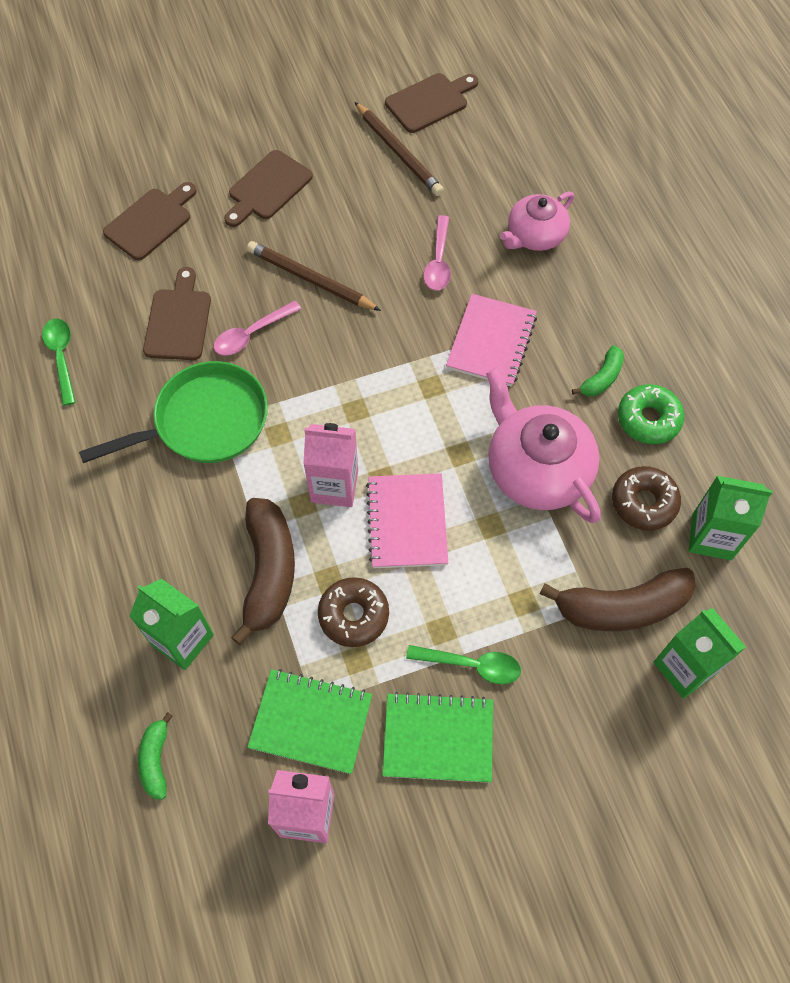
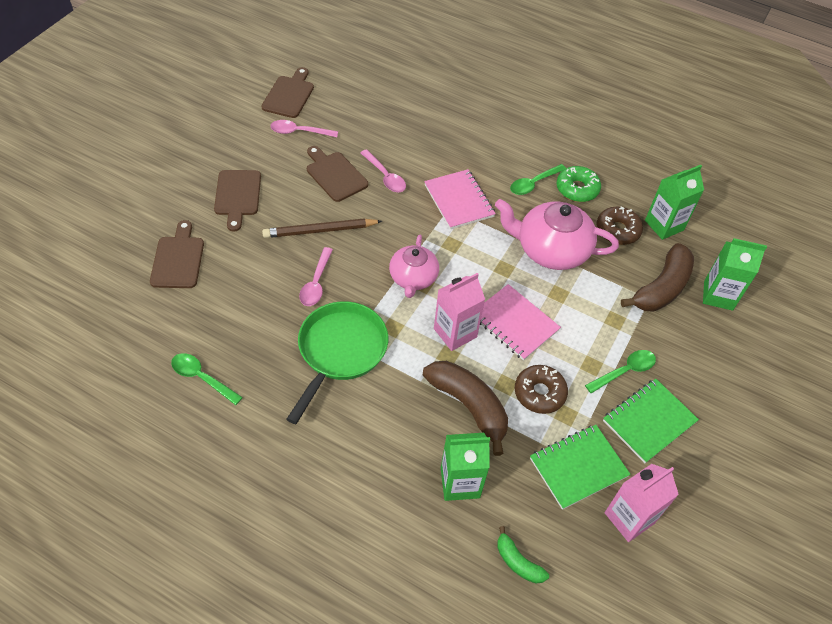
camera: 45 degrees left, 10 degrees down
brown cutting board [143,267,211,360] -> brown cutting board moved to [307,146,368,202]
brown pencil [355,102,444,196] -> pink spoon [270,120,338,137]
pink teapot [500,191,574,251] -> pink teapot moved to [389,235,439,298]
green banana [572,345,624,396] -> green spoon [510,164,566,195]

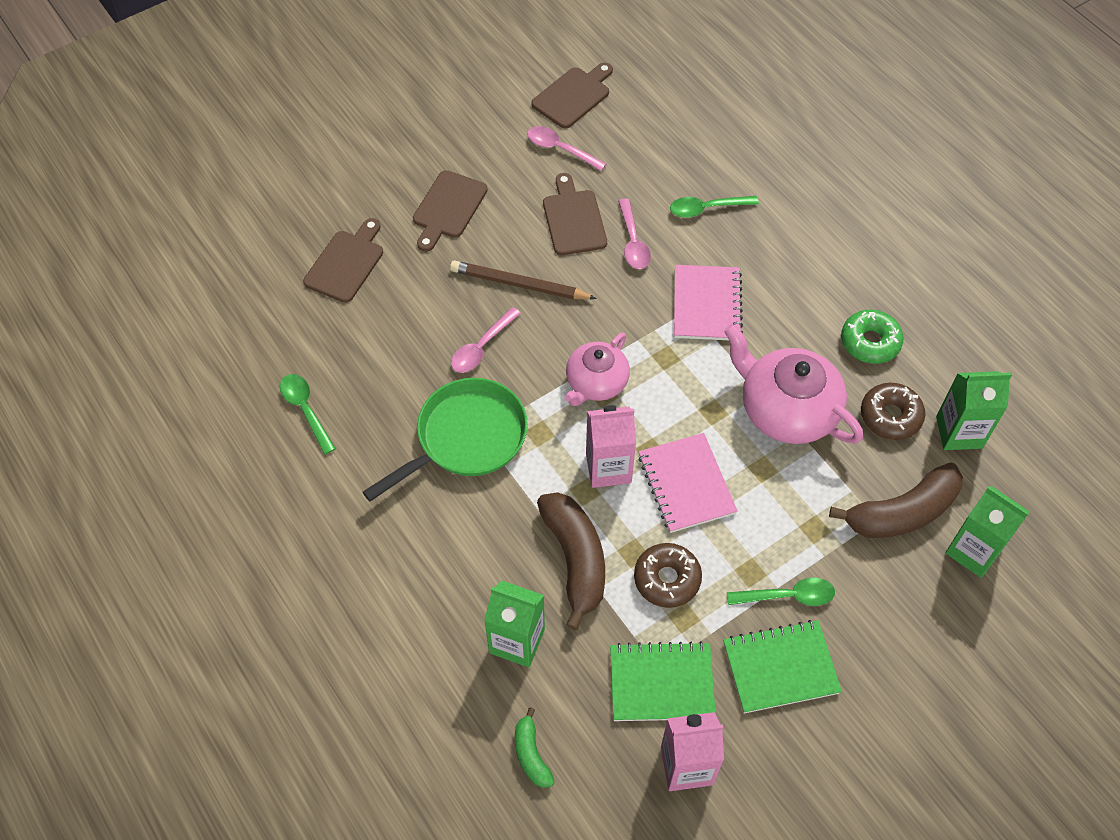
camera: 30 degrees right, 5 degrees up
green spoon [510,164,566,195] -> green spoon moved to [670,196,759,218]

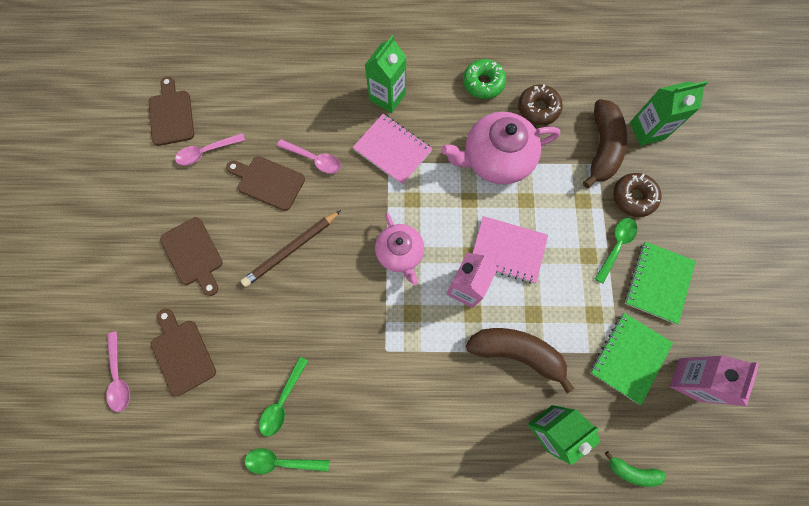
camera: 55 degrees left, 15 degrees up
green pan [363,378,528,501] -> none
pink spoon [451,307,521,373] -> pink spoon moved to [106,331,130,412]
brown donut [634,543,702,608] -> brown donut moved to [613,173,662,217]
green spoon [670,196,759,218] -> green spoon moved to [259,356,308,437]
green carton [936,371,1012,450] -> green carton moved to [365,35,406,113]

